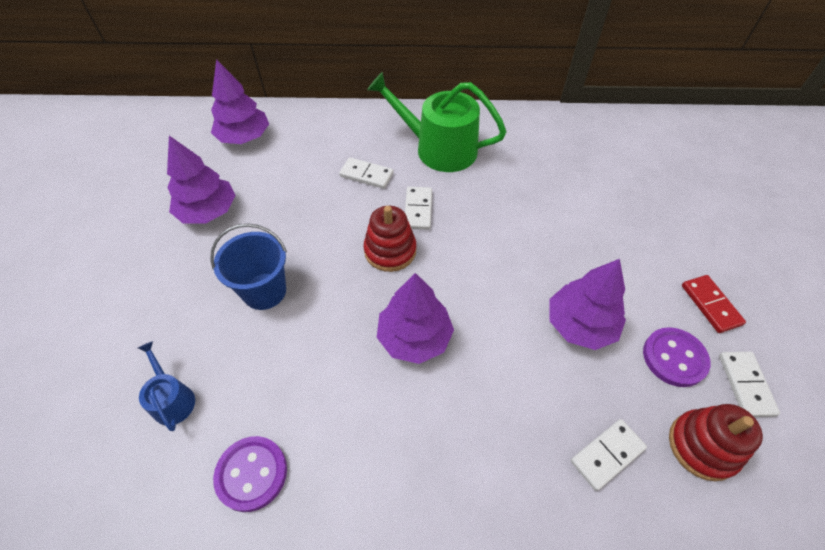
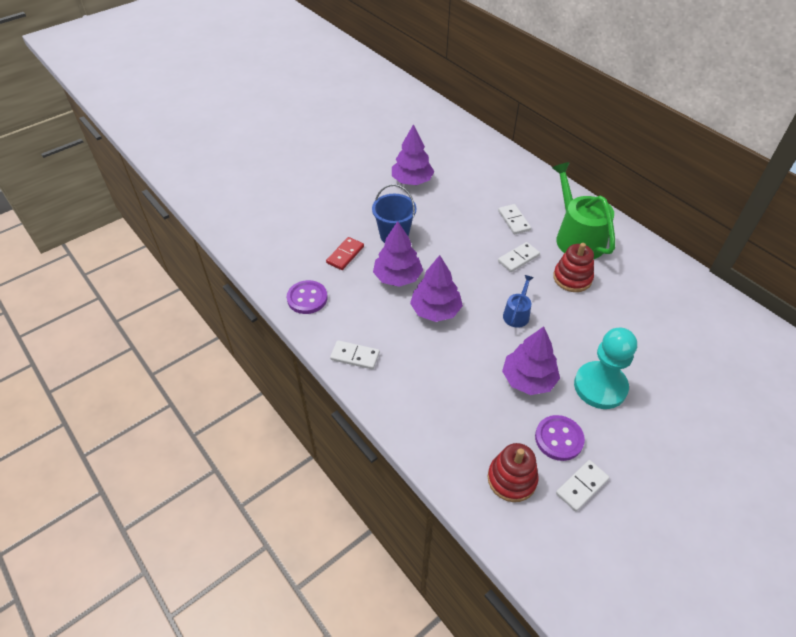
camera: 50 degrees right, 5 degrees down
blue watering can [138,341,195,431] -> blue watering can moved to [503,275,534,328]
purple tree [211,59,269,144] -> purple tree moved to [373,221,423,287]
red stacking toy [364,206,416,272] -> red stacking toy moved to [553,243,594,292]
white domino [571,419,647,491] -> white domino moved to [330,340,380,369]
red domino [682,275,746,333] -> red domino moved to [326,237,364,270]
none -> turquoise pawn [574,328,637,409]

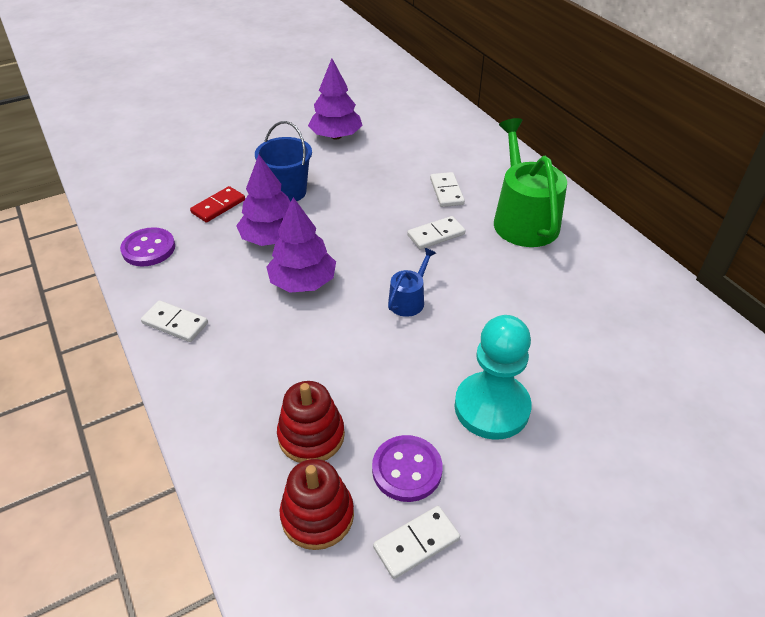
camera: 10 degrees right, 5 degrees down
purple tree [502,327,560,395] -> none
red stacking toy [553,243,594,292] -> red stacking toy moved to [277,381,345,463]

